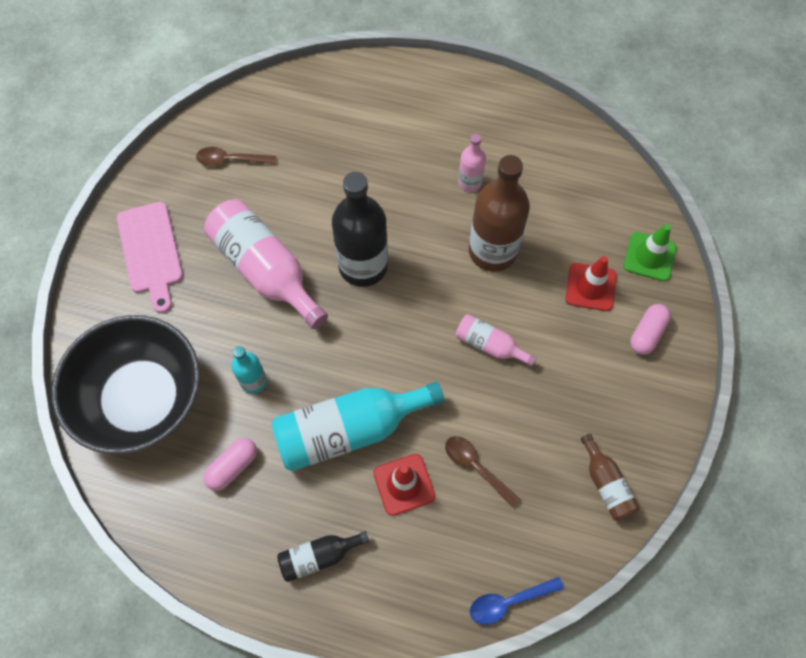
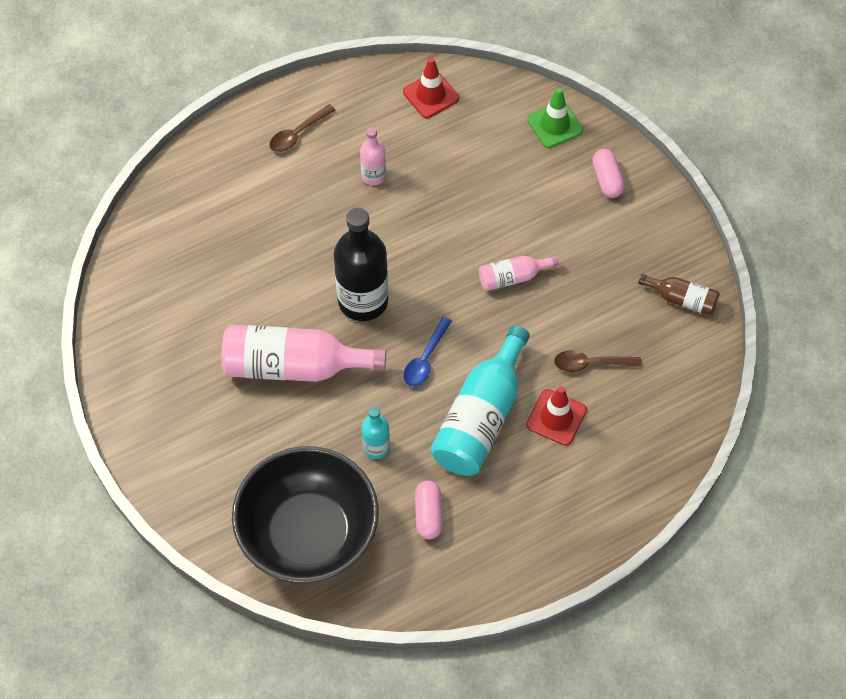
camera: 45 degrees left, 5 degrees down
pink cutting board [117,202,183,313] -> none
brown spoon [196,147,276,166] -> brown spoon moved to [269,104,335,152]
black bottle [277,531,370,582] -> none
brown bottle [469,155,530,272] -> none
blue spoon [470,577,564,625] -> blue spoon moved to [403,317,452,387]
red traffic cone [566,256,616,311] -> red traffic cone moved to [403,57,459,118]

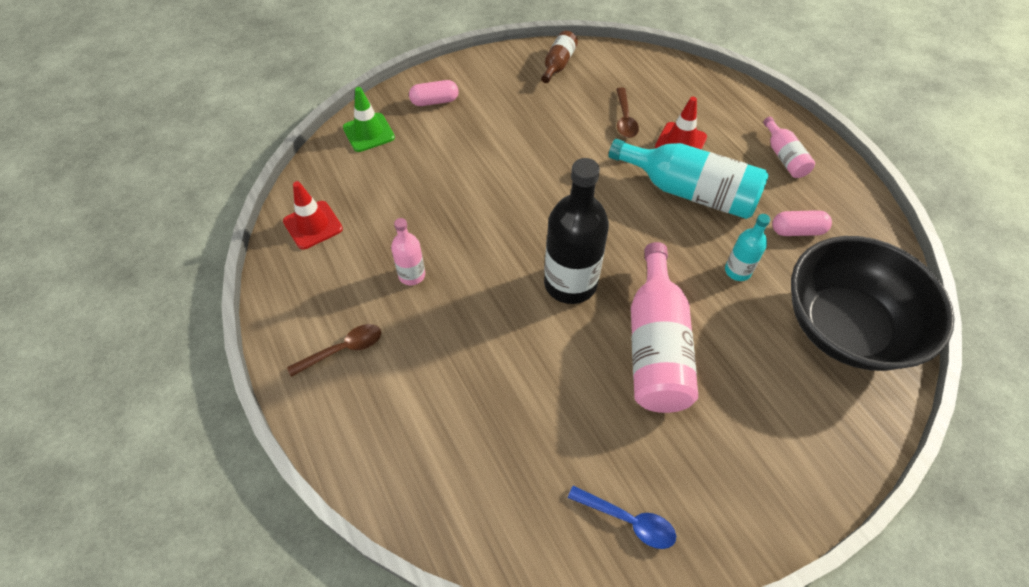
camera: 90 degrees left, 5 degrees down
brown spoon [269,104,335,152] -> brown spoon turned 75 degrees counterclockwise [287,324,381,377]
blue spoon [403,317,452,387] -> blue spoon moved to [568,486,676,549]
pink bottle [479,255,559,291] -> pink bottle moved to [763,117,815,178]

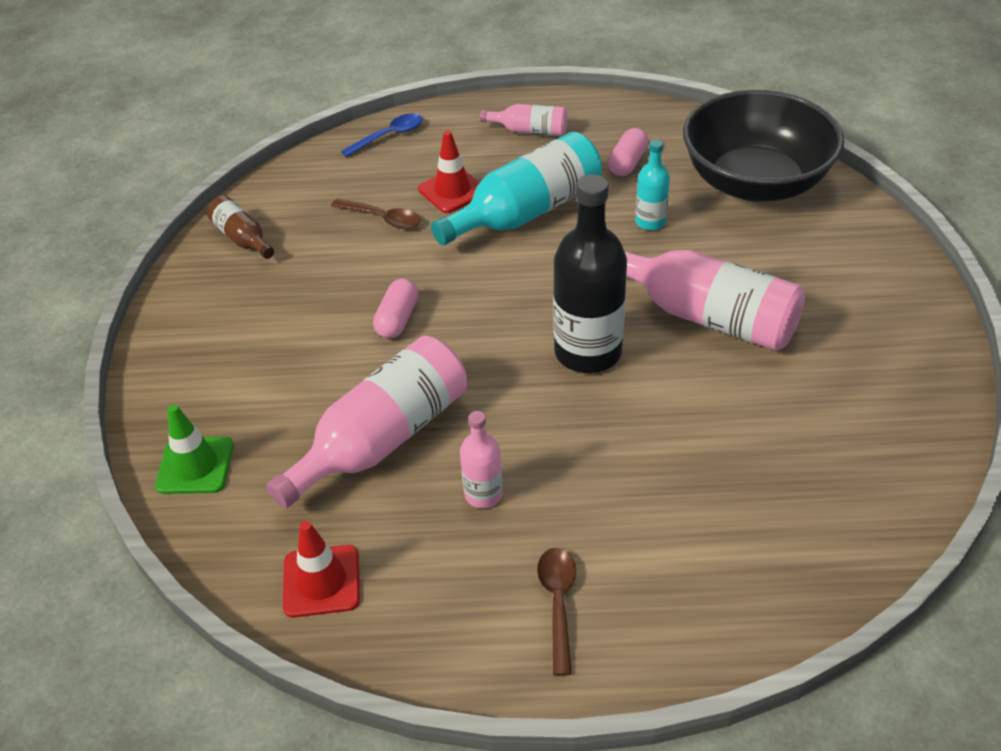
camera: 60 degrees left, 10 degrees down
pink capsule [409,80,459,106] -> pink capsule moved to [373,279,418,338]
blue spoon [568,486,676,549] -> blue spoon moved to [341,113,423,157]
none -> pink bottle [266,336,467,509]

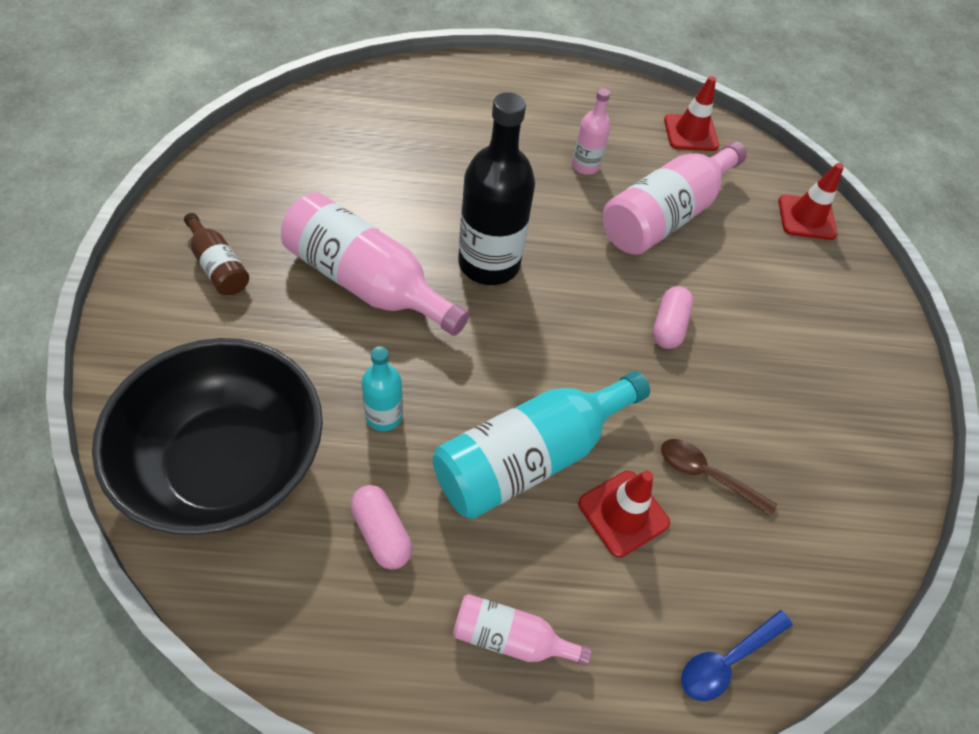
camera: 175 degrees right, 10 degrees up
green traffic cone [155,404,234,494] -> red traffic cone [778,163,844,240]
brown bottle [207,196,274,259] -> brown bottle moved to [184,213,249,295]
brown spoon [537,548,576,676] -> none
pink capsule [608,128,649,176] -> pink capsule turned 60 degrees counterclockwise [350,485,413,569]

